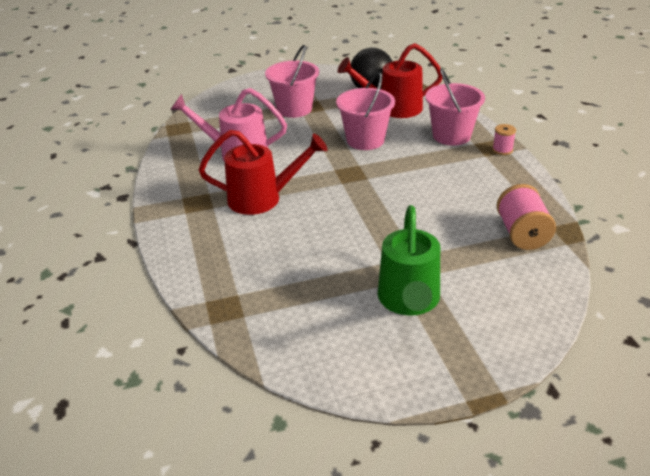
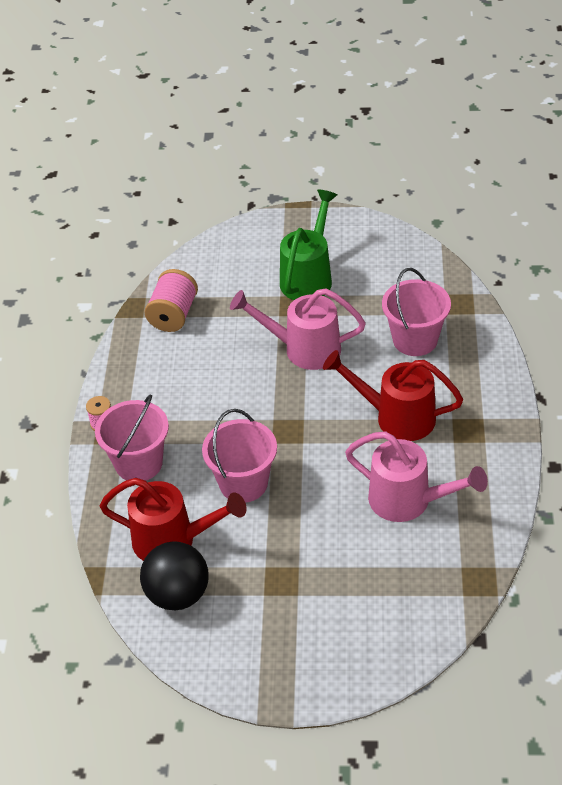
camera: 160 degrees left, 10 degrees up
pink bucket [265,45,319,118] -> pink bucket moved to [382,268,451,356]
none -> pink watering can [230,288,366,370]

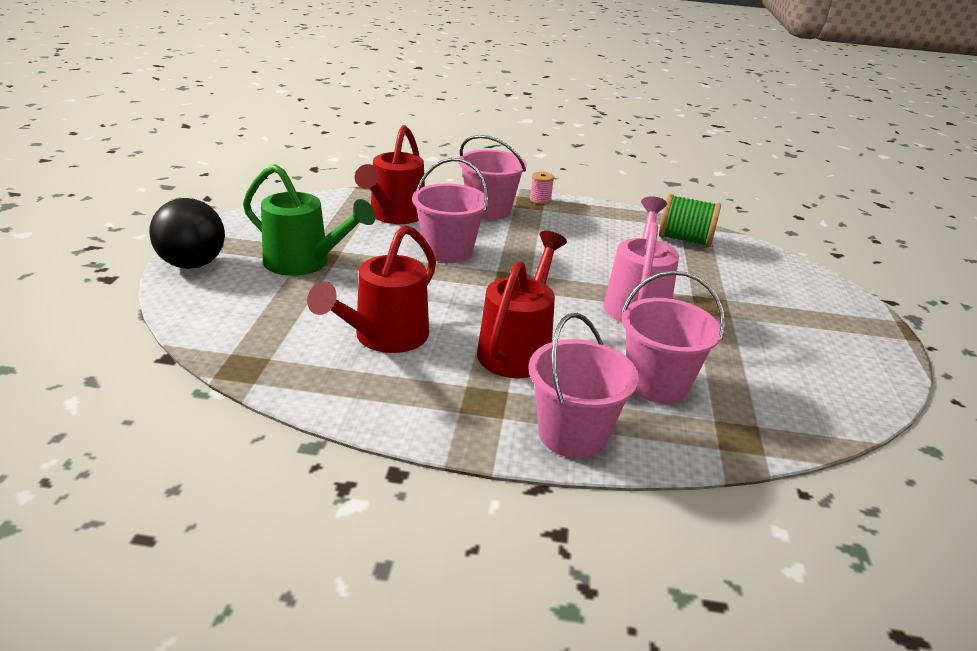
camera: 90 degrees right, 15 degrees down
black ball [140,541,209,610] -> black ball moved to [149,198,225,269]
pink spool [144,269,198,332] -> green spool [659,194,721,247]
green watering can [280,189,337,300] -> green watering can moved to [243,164,376,276]
pink watering can [345,431,488,522] -> red watering can [307,225,436,353]
none -> pink bucket [528,313,639,458]

